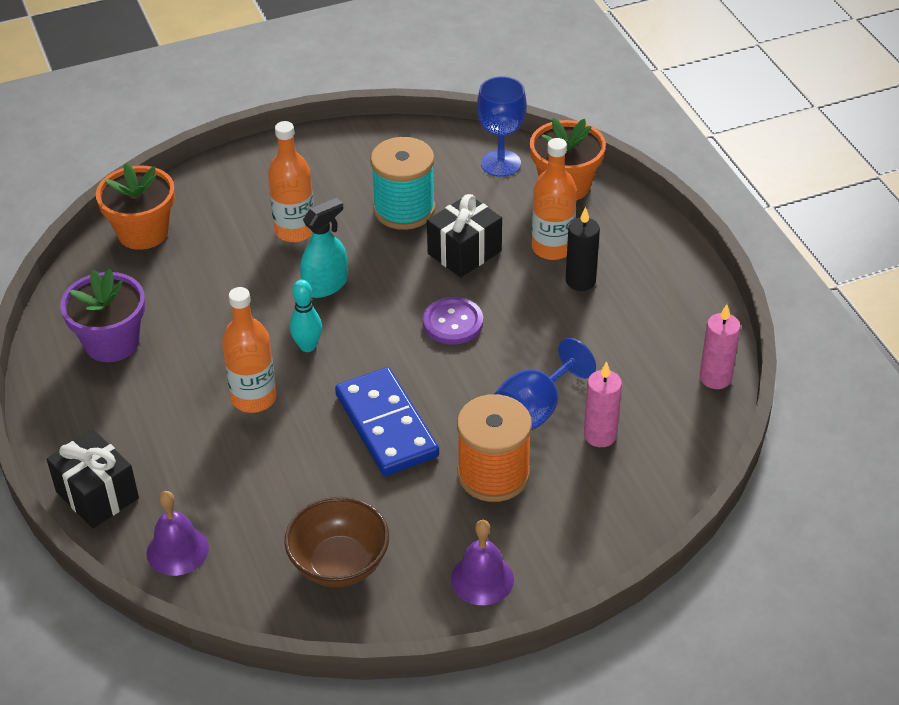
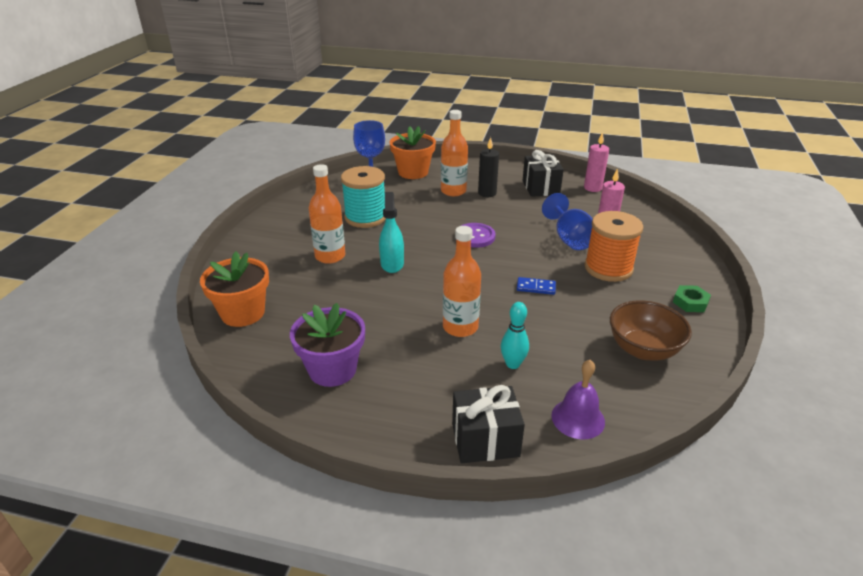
camera: 55 degrees left, 10 degrees down
turquoise bowling pin [290,280,322,352] -> turquoise bowling pin moved to [501,302,529,369]
blue domino [335,367,439,476] -> blue domino [517,277,556,295], size x0.44
black gift [427,194,502,277] -> black gift moved to [522,150,564,197]
purple bell [451,520,514,605] -> green nut [673,285,711,312]

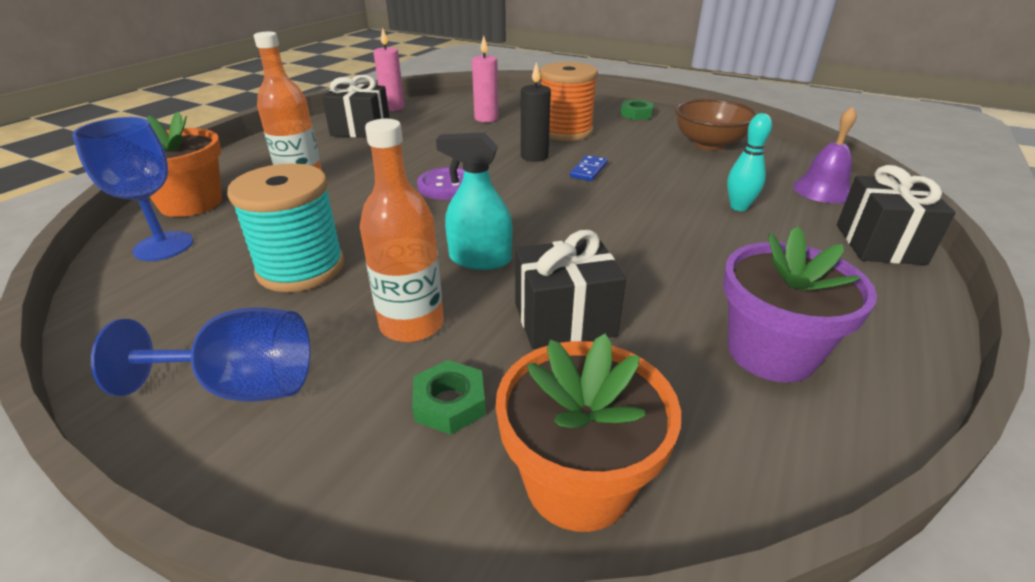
camera: 75 degrees left, 0 degrees up
orange bottle [443,226,481,337] -> none
black candle [478,137,499,197] -> black candle moved to [521,62,551,162]
blue goblet [542,193,593,250] -> blue goblet moved to [91,307,310,402]
none -> green nut [412,360,486,435]
none -> black gift [515,230,626,349]

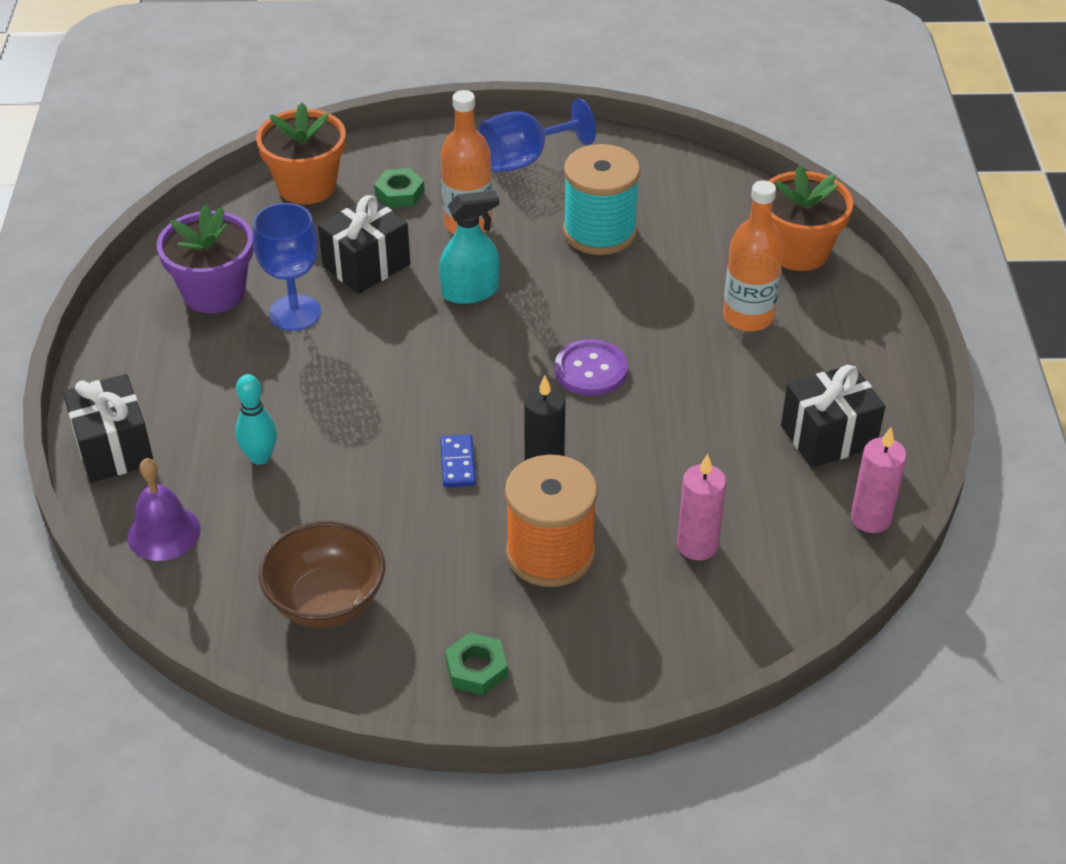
camera: 150 degrees right, 10 degrees up
blue goblet [72,117,193,261] -> blue goblet moved to [253,203,321,331]

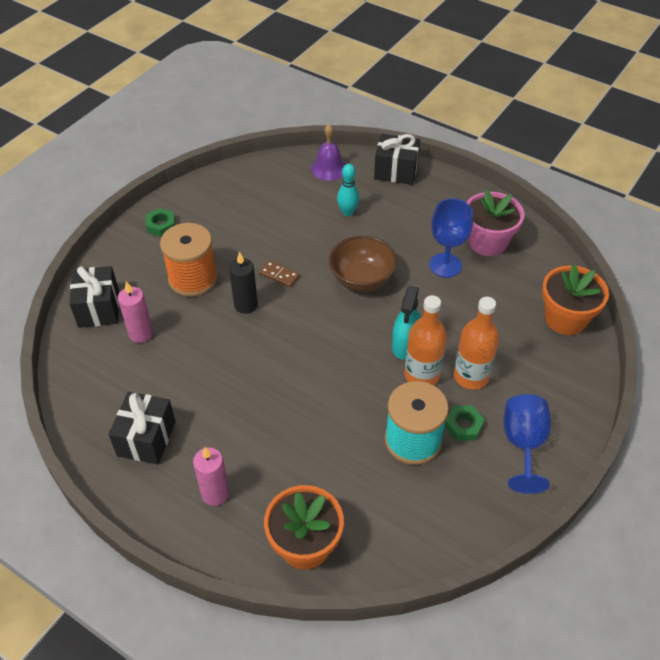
camera: 125 degrees right, 5 degrees up
purple flower pot [157,204,254,313] -> pink flower pot [466,190,525,256]
brown bowl [259,521,385,628] -> brown bowl moved to [329,236,397,292]
black gift [318,195,410,294] -> black gift moved to [69,266,119,328]
green nut [374,168,425,208] -> green nut moved to [444,406,485,441]
blue domino [440,434,476,487] -> brown domino [259,260,300,288]
purple button [555,339,628,396] -> none
orange bottle [723,180,784,331] -> orange bottle moved to [404,295,447,385]
pink candle [851,427,907,533] -> pink candle moved to [193,447,229,506]

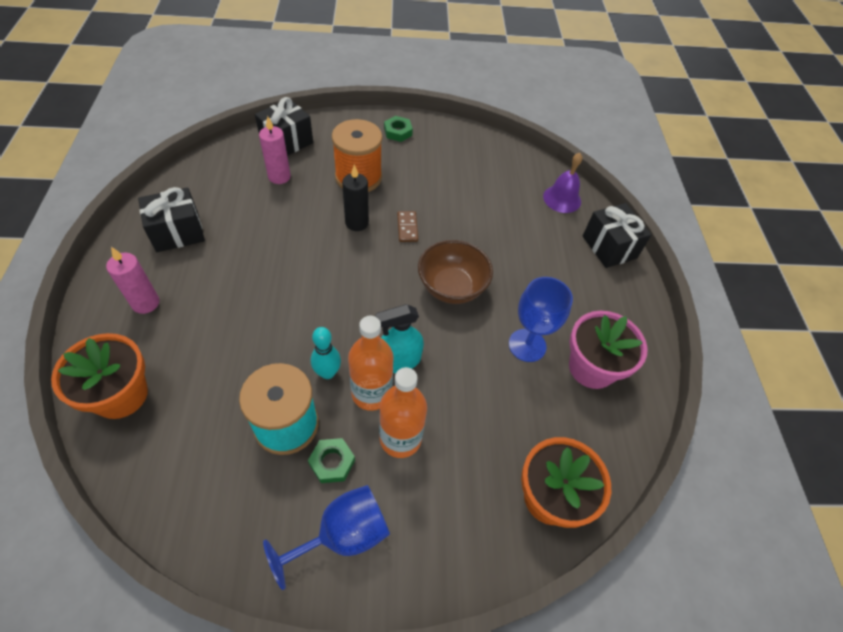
camera: 50 degrees right, 5 degrees up
turquoise bowling pin [337,164,359,216] -> turquoise bowling pin moved to [311,327,341,379]

